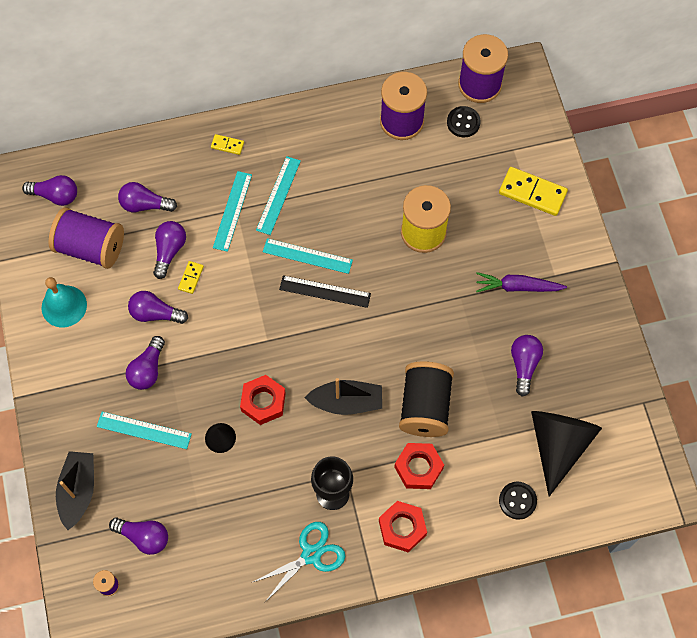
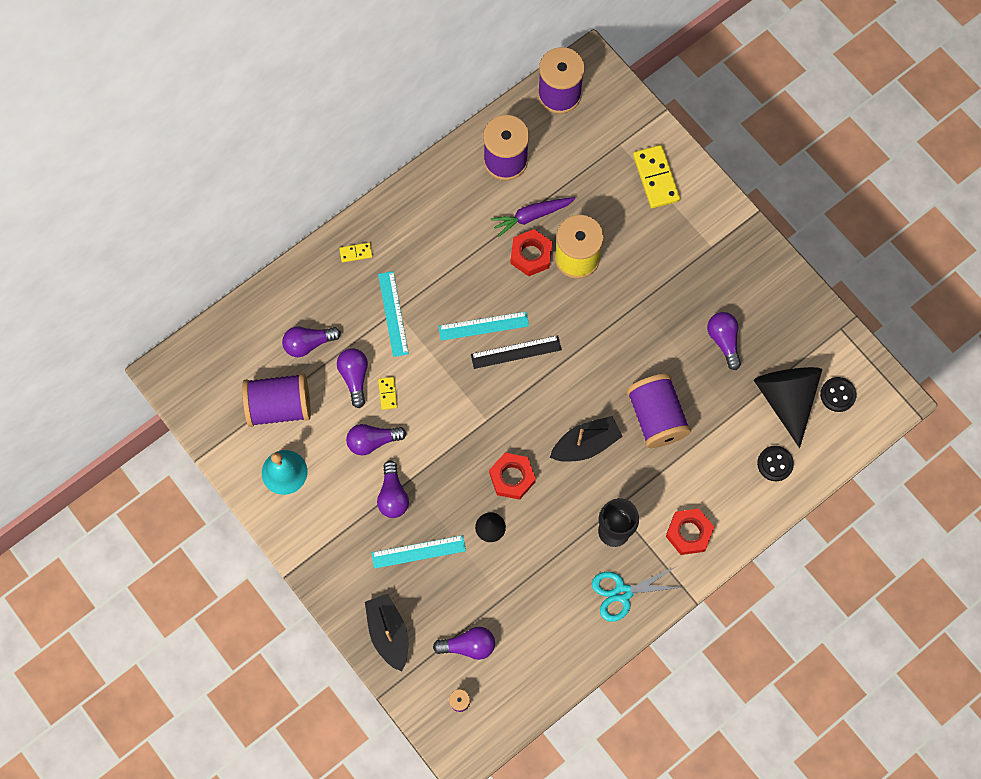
camera: 25 degrees left, 5 degrees up
purple light bulb [22,175,77,206] -> none
turquoise scissors [251,522,345,602] -> turquoise scissors turned 135 degrees counterclockwise [592,566,682,622]
turquoise ruler [256,156,301,235] -> none
red nut [394,443,444,489] -> red nut moved to [510,229,552,276]
black spool [399,361,454,437] -> purple spool [626,374,691,448]
black button [447,106,481,137] -> black button moved to [820,377,856,412]
purple carrot [476,272,567,292] -> purple carrot moved to [490,197,576,237]
yellow domino [499,167,568,216] -> yellow domino turned 75 degrees clockwise [633,145,680,208]

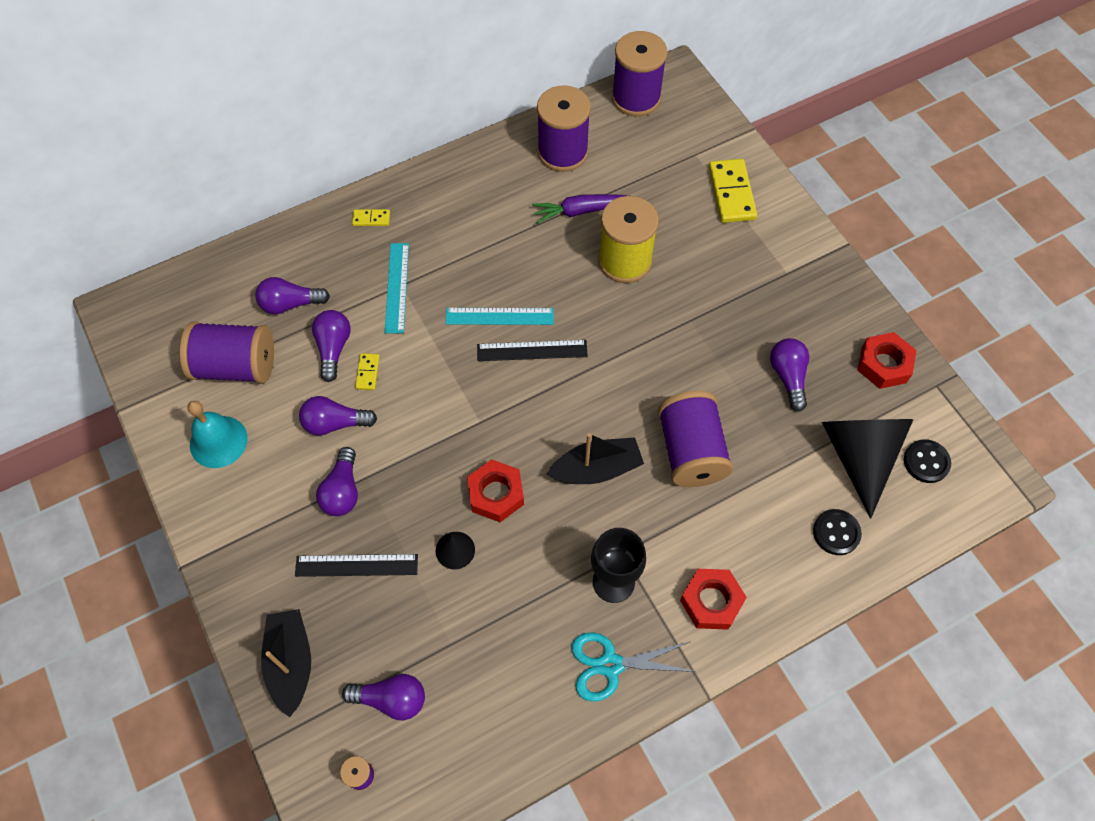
camera: 10 degrees right, 10 degrees down
turquoise ruler [371,535,466,569] -> black ruler [295,554,418,577]
red nut [510,229,552,276] -> red nut moved to [857,332,917,389]

